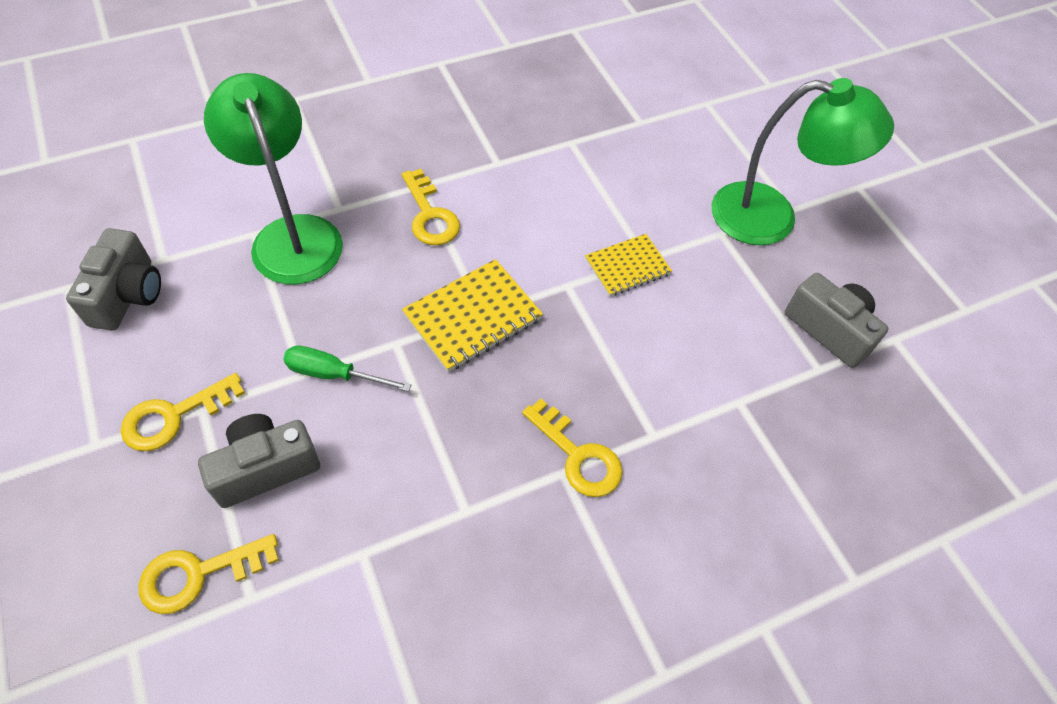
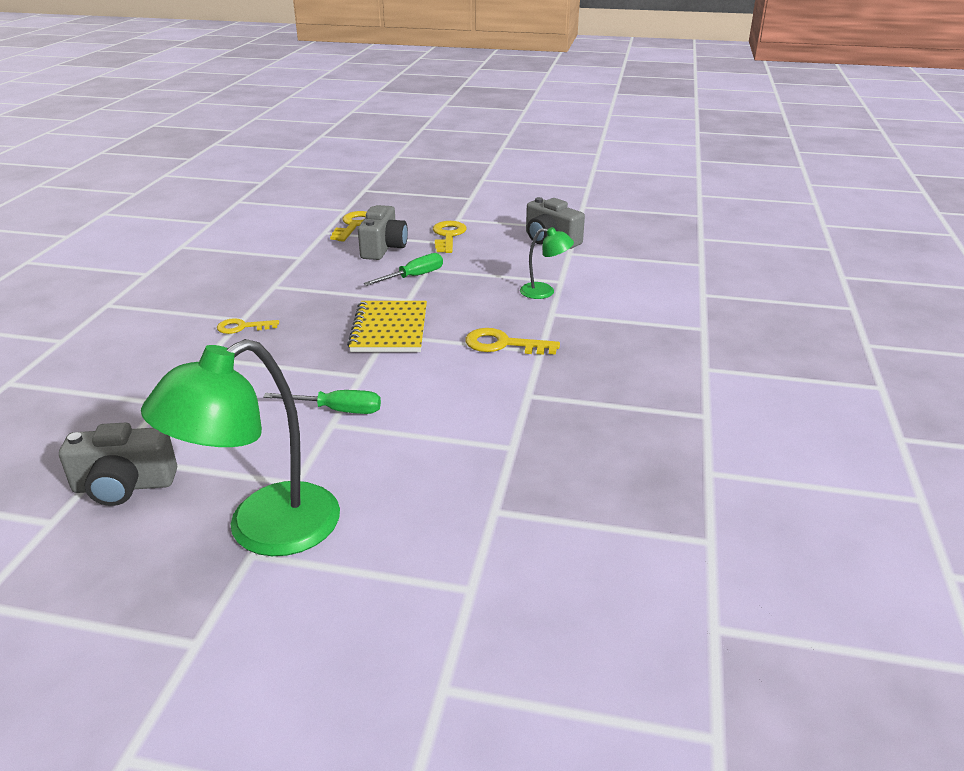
camera: 130 degrees right, 25 degrees down
green lamp [204,73,343,284] -> green lamp [520,227,574,299], size x0.48
yellow key [522,399,623,497] -> yellow key [217,318,279,334], size x0.66
yellow notebook [585,234,672,297] -> green screwdriver [263,390,381,414]

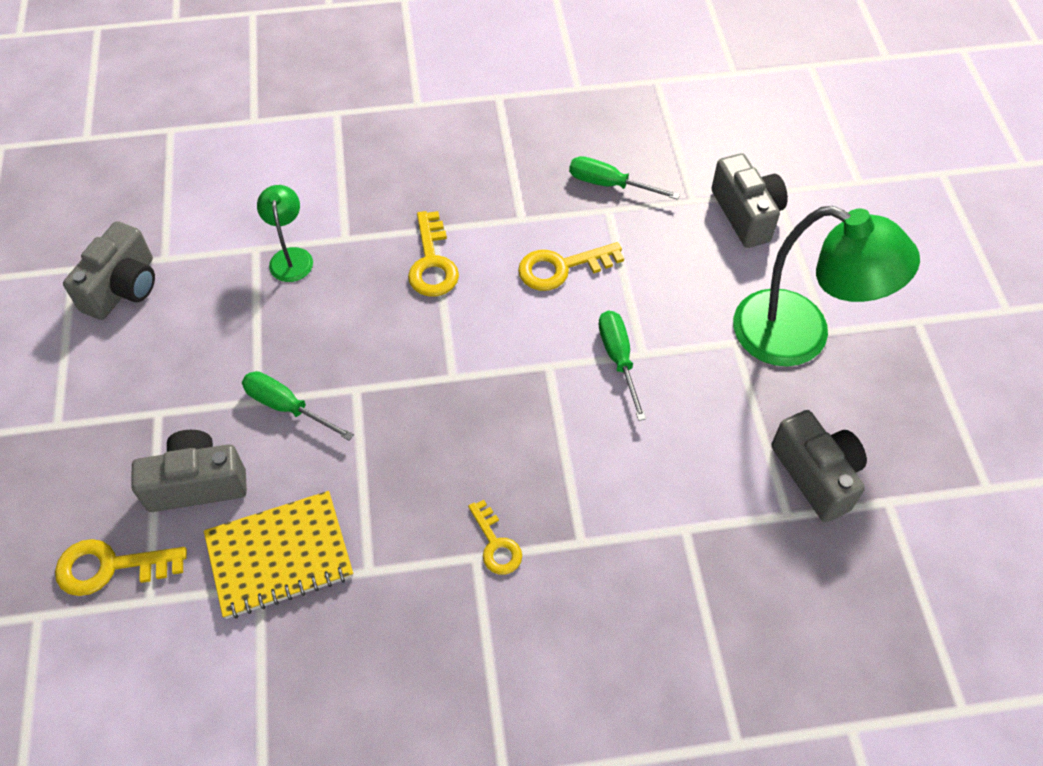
camera: 110 degrees left, 25 degrees up
yellow notebook [347,301,427,352] -> yellow notebook moved to [204,491,353,619]
yellow key [433,221,466,253] -> yellow key moved to [518,242,624,291]
none -> green screwdriver [569,156,680,200]
none -> grey camera [712,153,788,248]

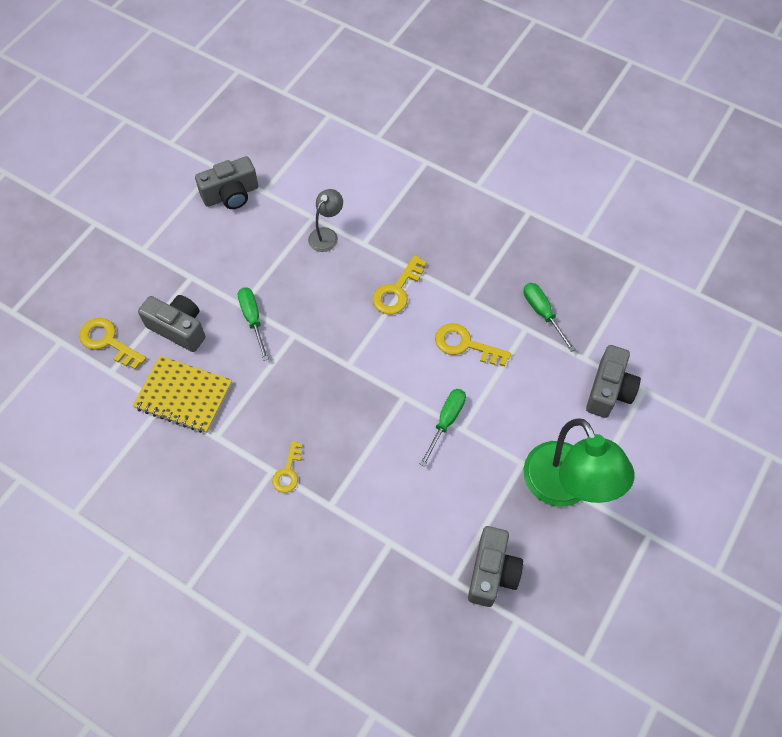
camera: 40 degrees right, 5 degrees up
green lamp [257,185,313,282] -> grey lamp [308,189,343,252]

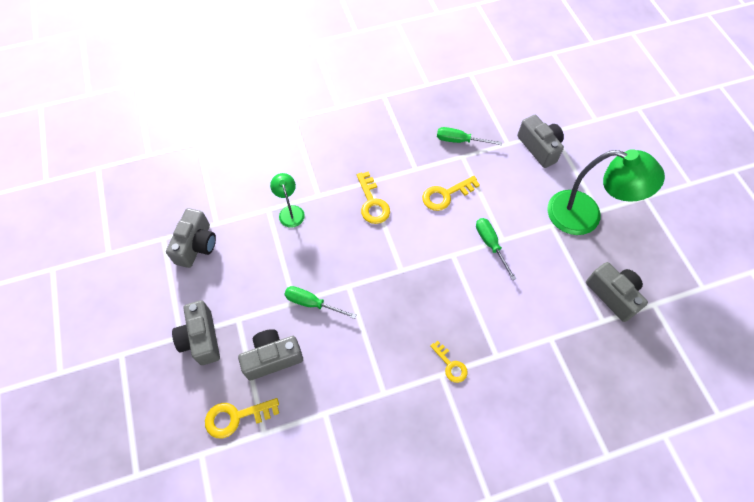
camera: 50 degrees left, 0 degrees up
yellow notebook [132,356,232,433] -> none
grey lamp [308,189,343,252] -> green lamp [270,173,305,228]
none -> grey camera [172,300,220,365]

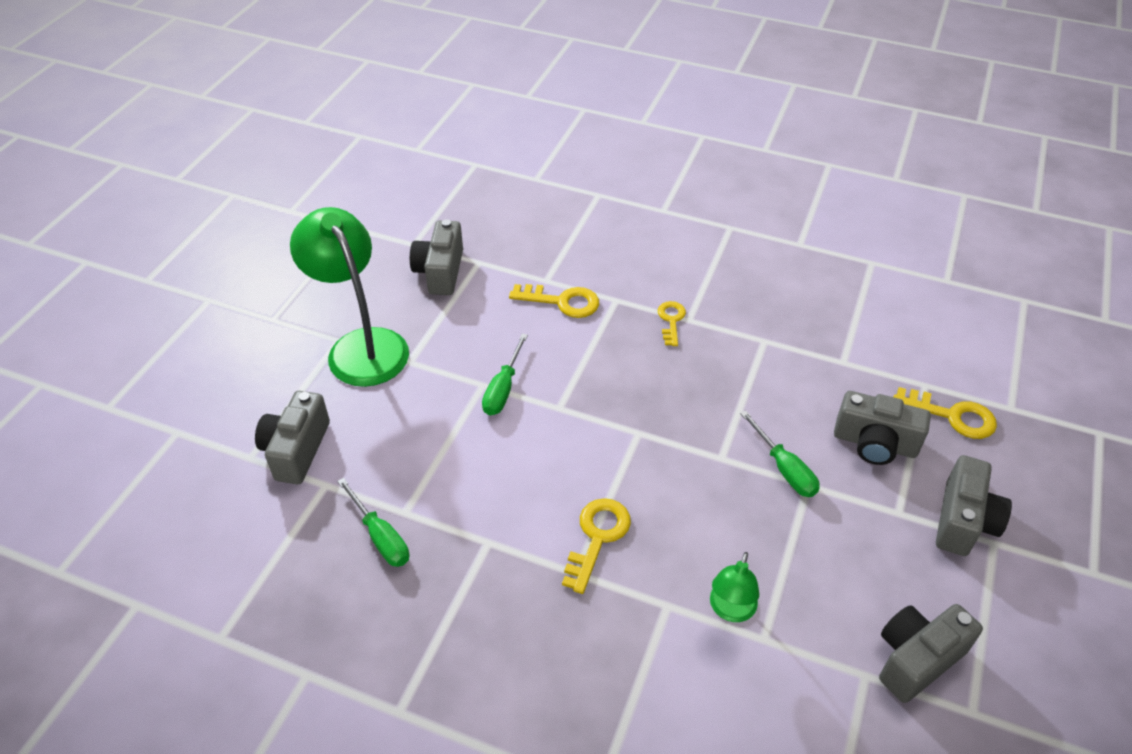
camera: 140 degrees left, 15 degrees down
yellow key [422,176,480,211] -> yellow key moved to [509,284,599,318]

